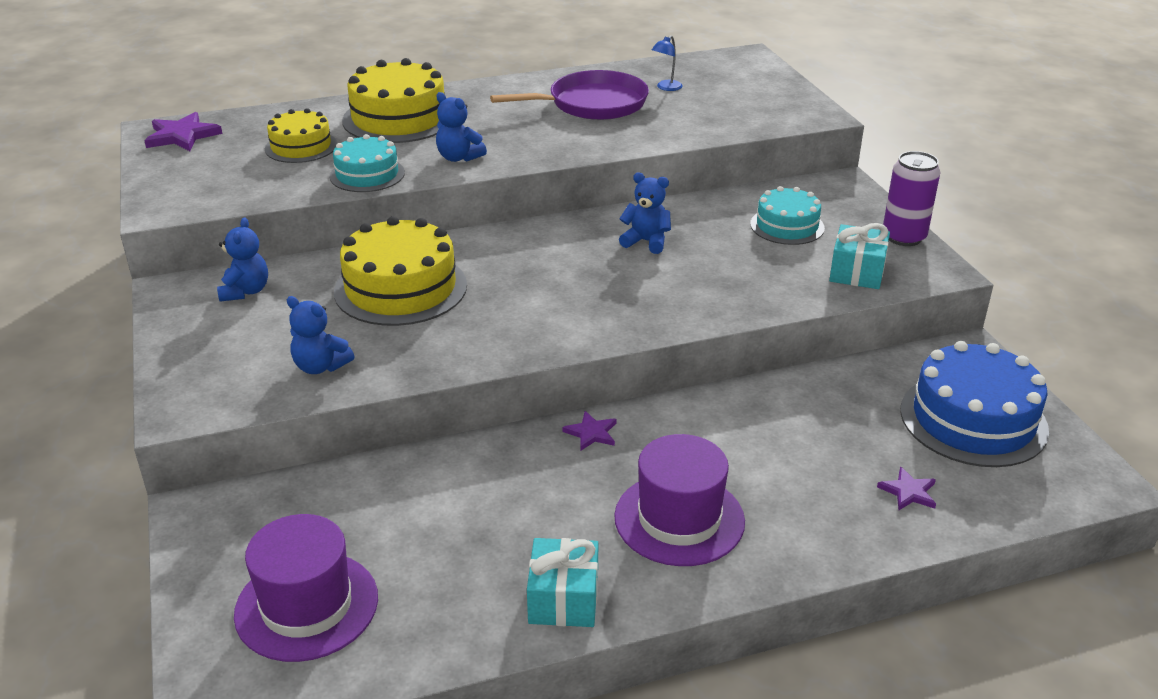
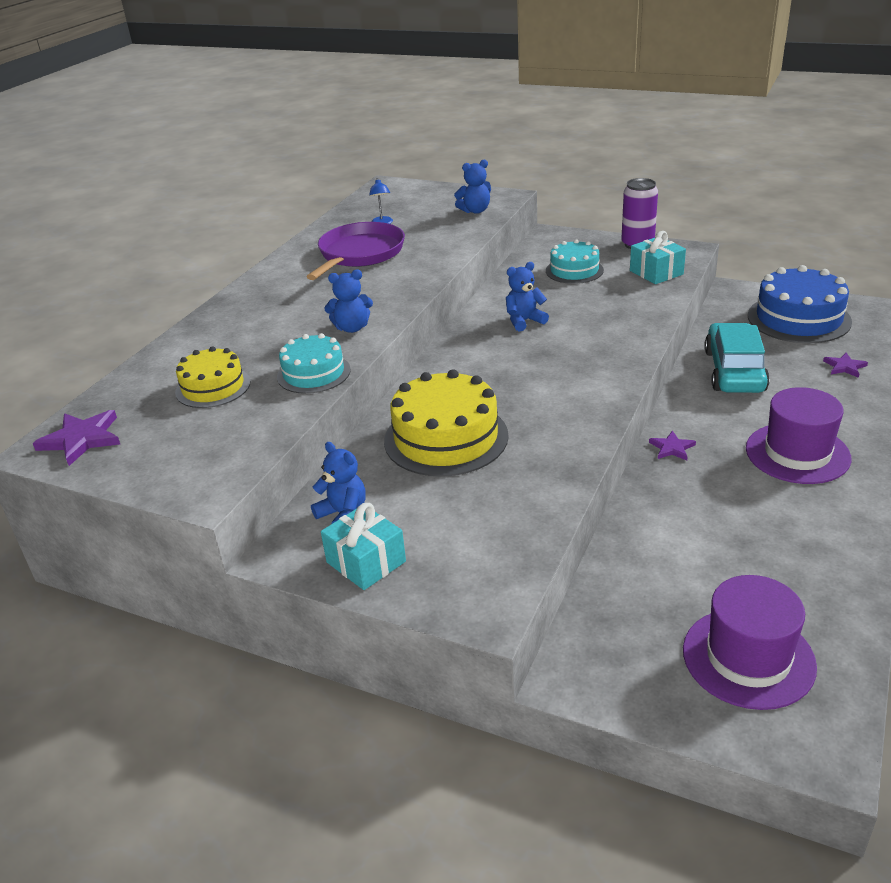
camera: 45 degrees left, 0 degrees up
blue teddy bear [287,296,354,374] -> blue teddy bear moved to [454,159,491,214]
yellow cake [342,58,445,143] -> none
turquoise gift [527,538,598,627] -> turquoise gift moved to [321,503,406,590]
none -> turquoise car [704,323,770,393]

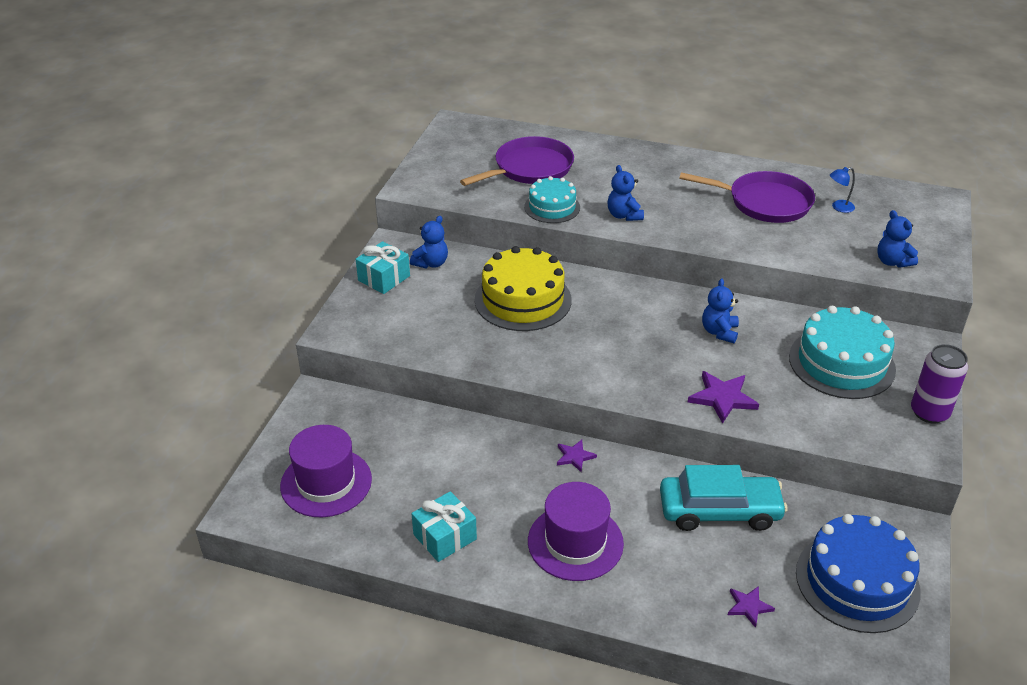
camera: 80 degrees right, 5 degrees up
purple star [33,410,120,466] -> purple star moved to [688,371,759,424]
yellow cake [175,346,250,408] -> purple pan [460,136,574,186]
blue teddy bear [506,262,549,331] -> blue teddy bear turned 135 degrees counterclockwise [702,279,739,343]
turquoise cake [546,239,604,284] -> turquoise cake [789,306,896,399], size x1.65
turquoise gift [630,231,686,284] -> turquoise gift moved to [412,491,477,562]

